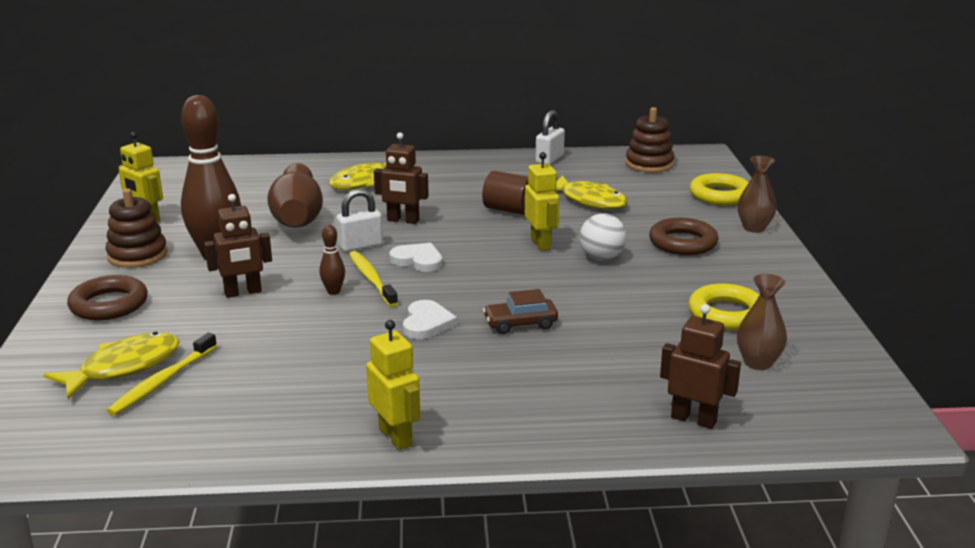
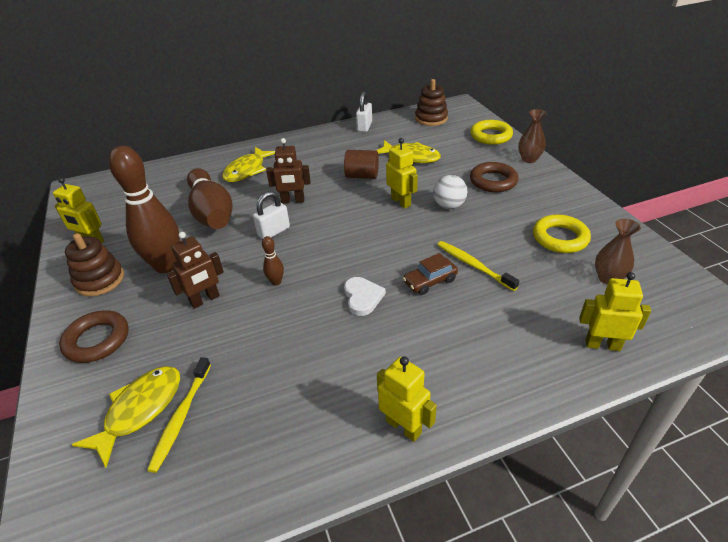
camera: 15 degrees left, 15 degrees up
yellow toothbrush [349,251,398,307] -> yellow toothbrush moved to [437,241,519,291]
white heart [389,243,443,272] -> none
brown robot [660,304,741,429] -> yellow robot [579,272,651,351]

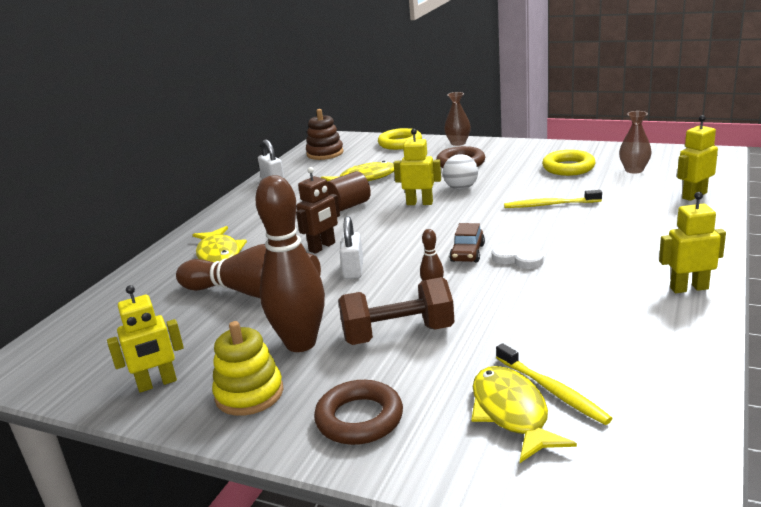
camera: 45 degrees left, 15 degrees down
brown stacking toy [65,233,124,296] -> yellow stacking toy [212,321,283,416]
brown robot [167,232,224,309] -> brown dumbbell [338,277,455,345]
brown car [403,253,458,295] -> brown car moved to [449,223,485,262]

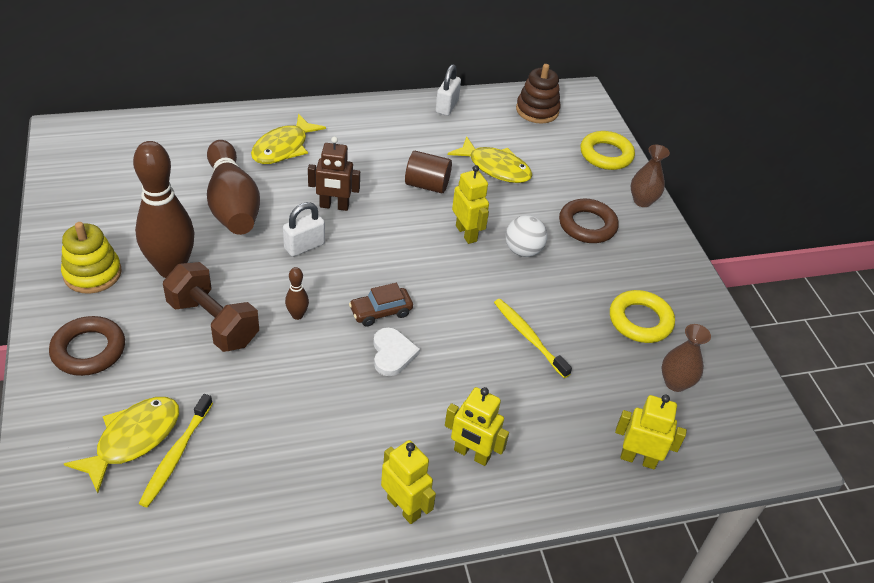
camera: 45 degrees right, 20 degrees up
yellow robot [107,285,184,393] -> yellow robot moved to [445,387,509,466]

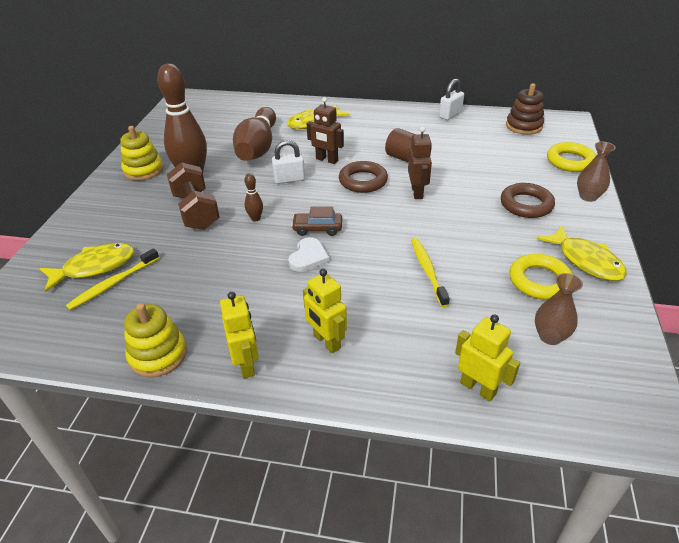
camera: 30 degrees right, 5 degrees down
brown ring [49,316,125,376] -> brown ring moved to [339,161,388,193]
yellow fish [448,136,532,183] -> yellow fish moved to [537,225,627,281]
yellow robot [452,165,489,244] -> brown robot [408,127,432,199]
white ball [506,215,547,257] -> none
none -> yellow stacking toy [124,303,187,378]

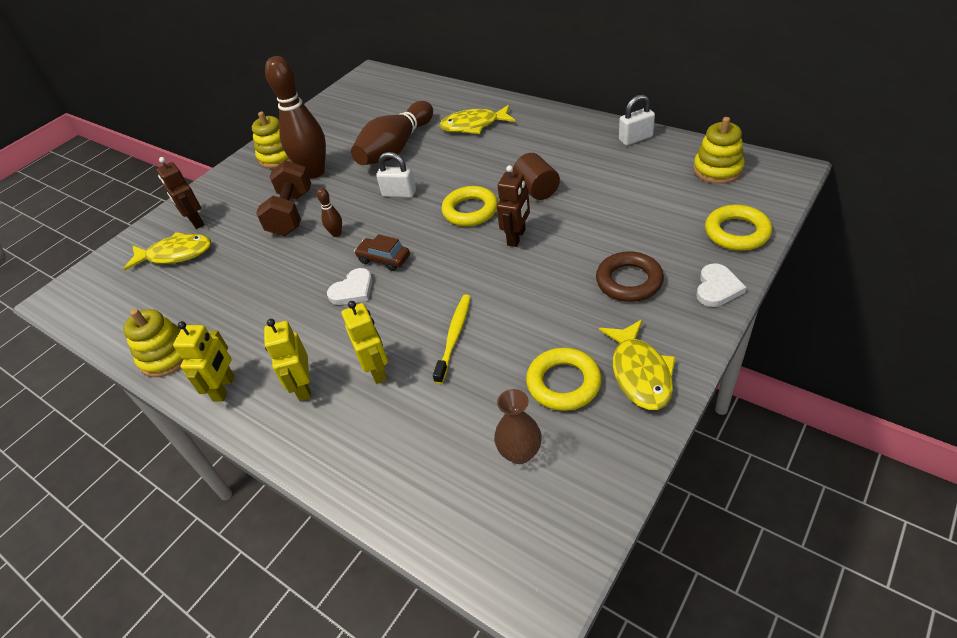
camera: 30 degrees right, 5 degrees up
yellow toothbrush [66,248,159,310] -> none
brown robot [307,97,344,164] -> brown robot moved to [156,157,204,229]
brown ring [339,161,388,193] -> yellow ring [442,186,498,226]
yellow robot [455,314,520,401] -> yellow robot moved to [342,301,388,384]
brown stacking toy [506,83,544,135] -> yellow stacking toy [693,117,745,184]
brown vase [577,142,615,202] -> white heart [696,264,747,307]

